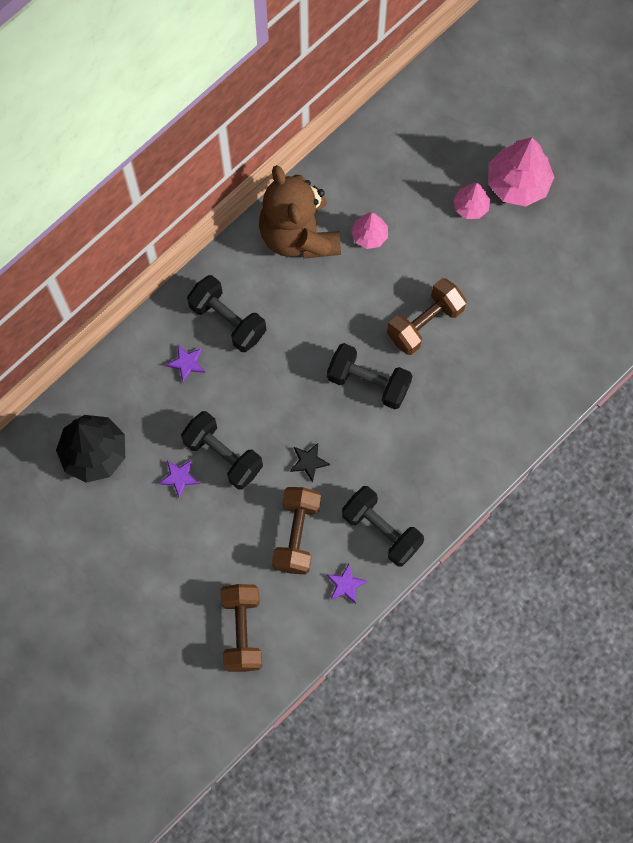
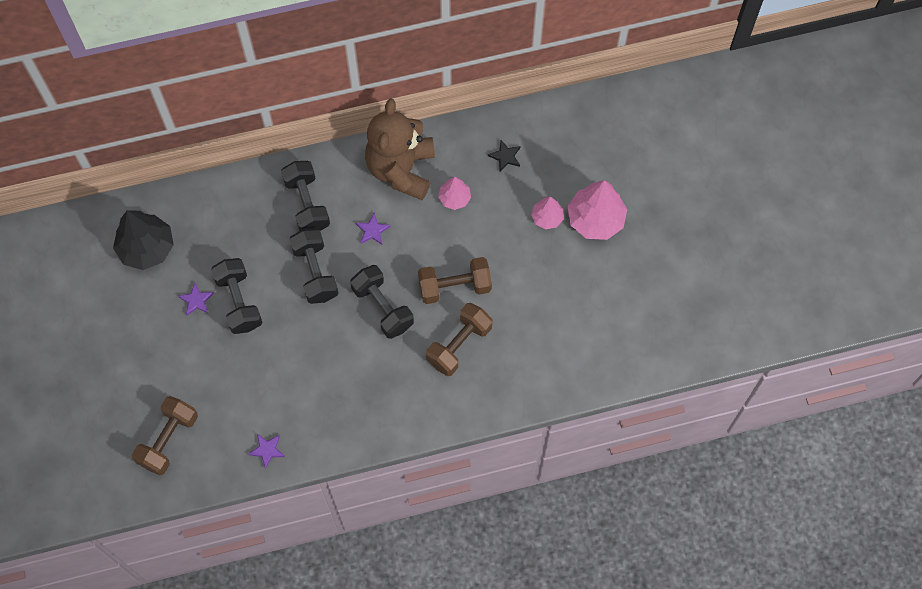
camera: 30 degrees right, 5 degrees down
purple star [166,345,205,382] -> purple star moved to [356,213,391,245]
brown dumbbell [272,487,321,575] -> brown dumbbell moved to [426,303,492,376]
black star [290,443,330,483] -> black star moved to [488,140,521,171]
black dumbbell [342,486,424,566] -> black dumbbell moved to [289,229,339,304]

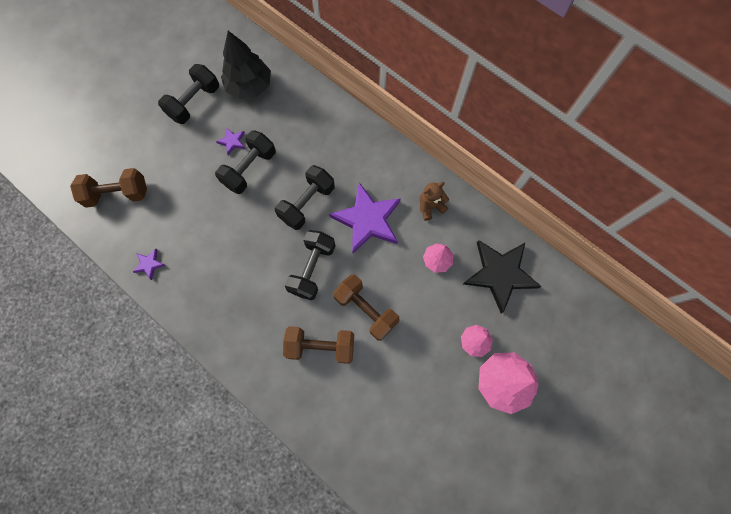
camera: 55 degrees right, 5 degrees up
black dumbbell [281,161,330,231] -> black dumbbell moved to [158,64,219,124]
purple star [356,213,391,245] -> purple star [329,182,401,253], size x2.36
brown teddy bear [365,98,435,200] -> brown teddy bear [420,182,449,221], size x0.45
black star [488,140,521,171] -> black star [463,240,542,313], size x2.36

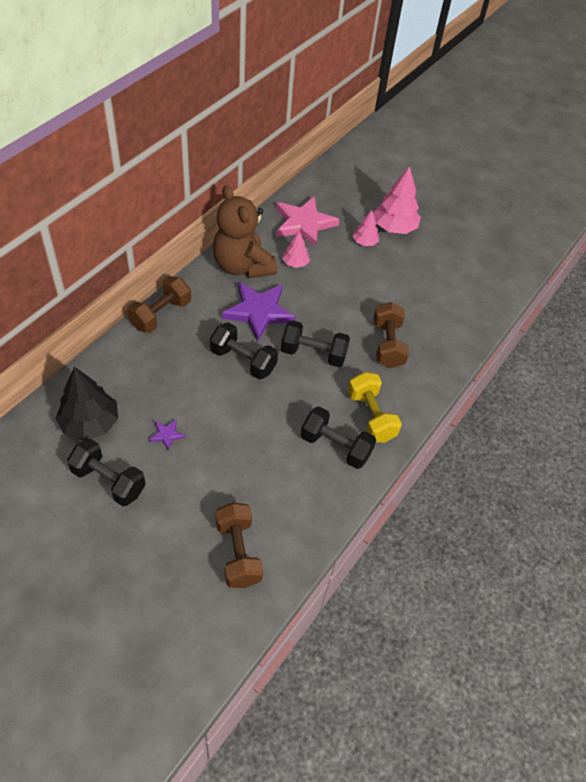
camera: 100 degrees left, 20 degrees down
purple star [133,249,166,280] -> none
black dumbbell [215,130,276,194] -> black dumbbell moved to [301,406,376,469]
brown dumbbell [333,274,400,341] -> brown dumbbell moved to [127,276,191,333]
brown teddy bear [420,182,449,221] -> brown teddy bear [213,185,277,278], size x2.23
black star [463,240,542,313] -> pink star [276,196,340,247]
none -> yellow dumbbell [348,372,402,443]

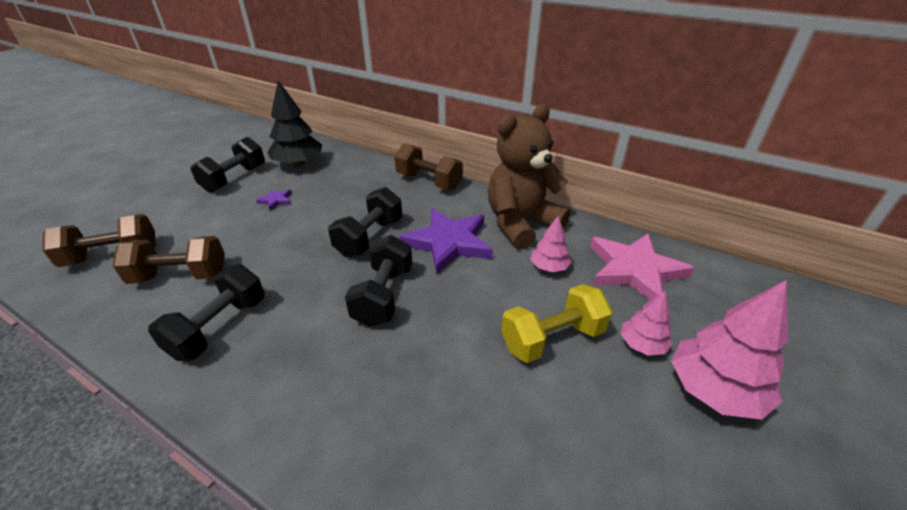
camera: 90 degrees right, 15 degrees down
yellow dumbbell [348,372,402,443] -> yellow dumbbell moved to [501,284,612,363]
brown dumbbell [374,302,409,368] -> brown dumbbell moved to [113,236,225,284]

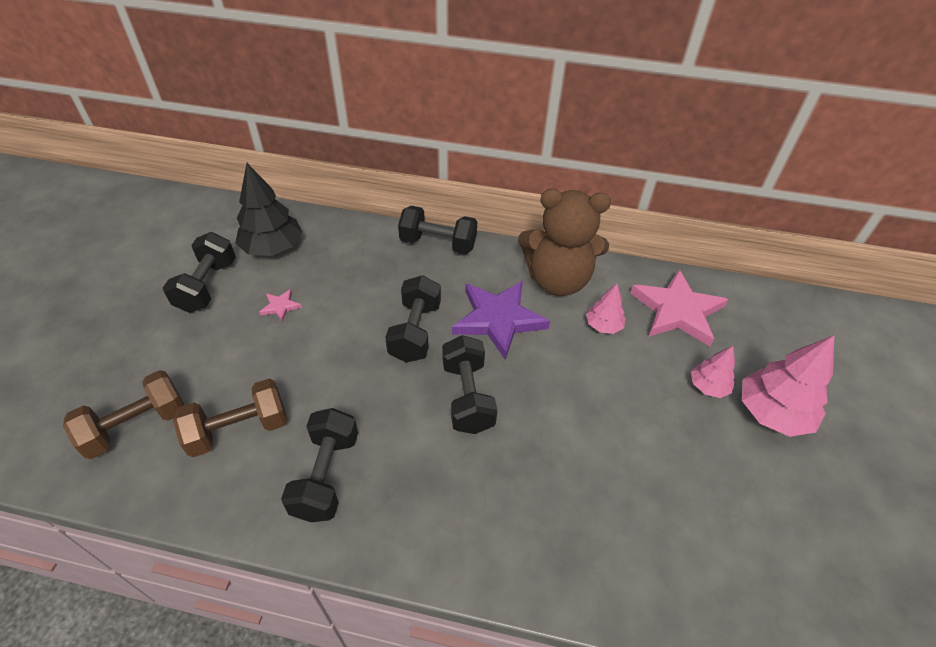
camera: 20 degrees left, 10 degrees up
purple star [256,189,291,210] -> pink star [259,289,302,322]
brown dumbbell [394,143,463,190] -> black dumbbell [398,206,477,255]
brown teddy bear [488,104,570,250] -> brown teddy bear turned 120 degrees counterclockwise [518,189,611,296]
yellow dumbbell [501,284,612,363] -> none

